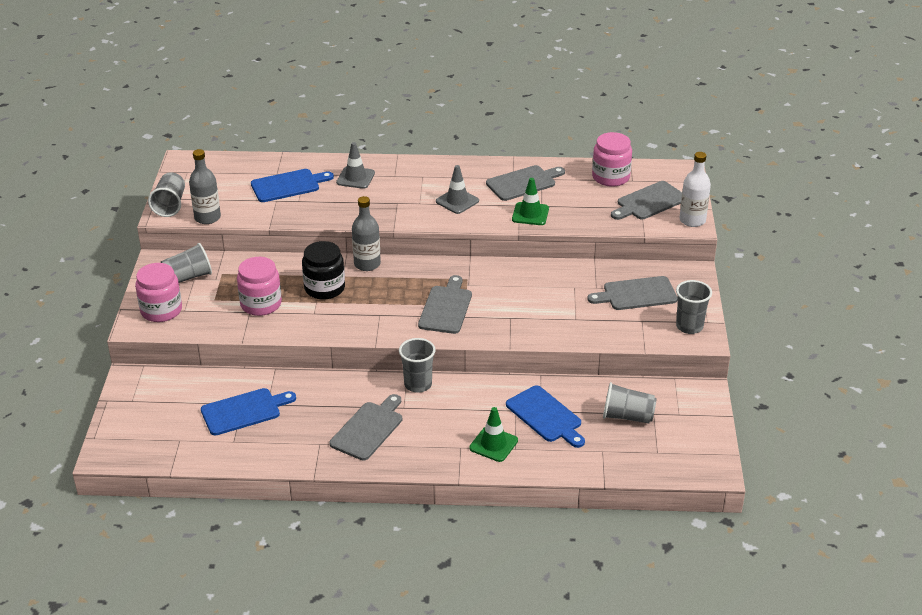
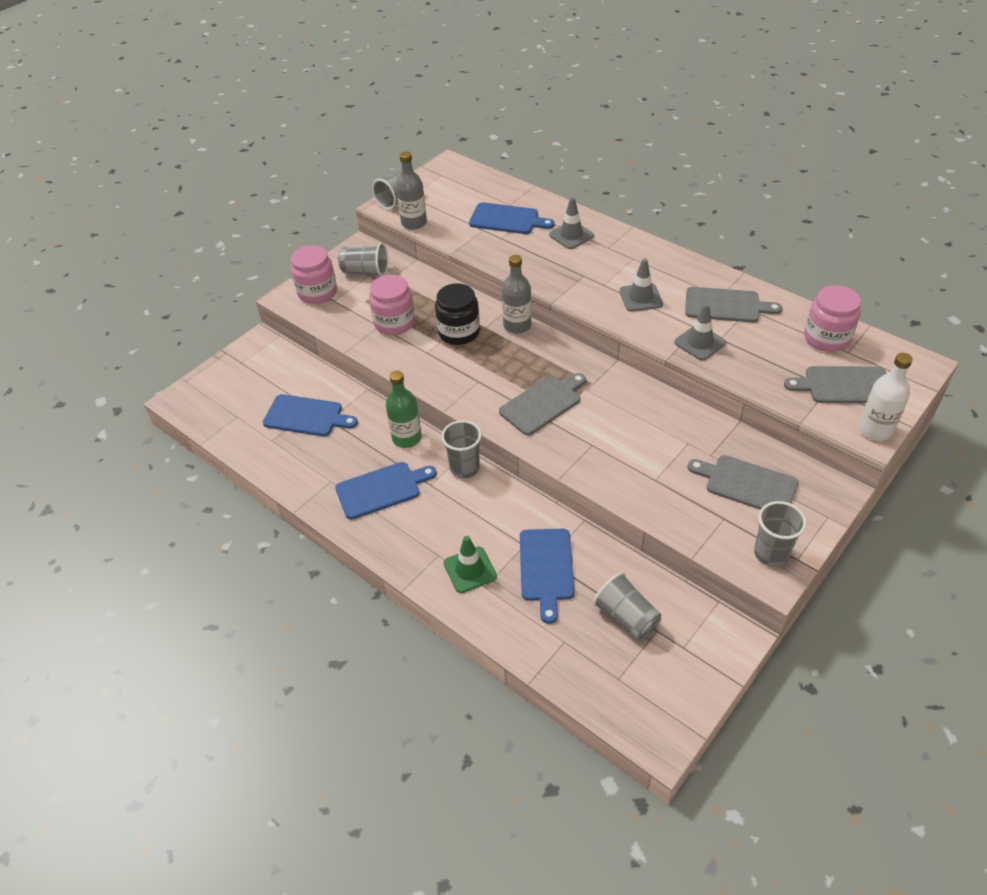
camera: 40 degrees right, 10 degrees up
grey cutting board [330,394,402,461] -> blue cutting board [335,462,437,520]
green traffic cone [512,178,549,225] -> grey traffic cone [674,303,726,360]
none -> green bottle [386,371,422,448]

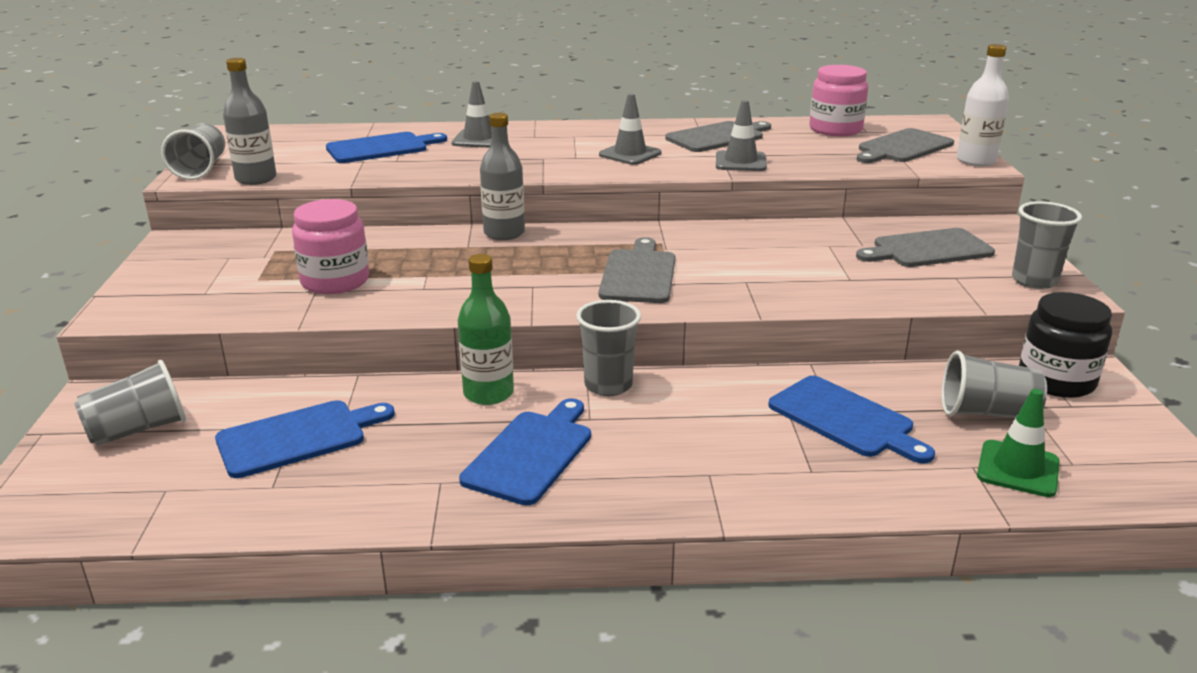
camera: 45 degrees left, 20 degrees down
pink jar [291,245,337,304] -> none
grey cup [338,243,388,276] -> grey cup moved to [74,360,186,446]
black jar [435,283,480,345] -> black jar moved to [1019,292,1112,398]
green traffic cone [444,536,497,593] -> green traffic cone moved to [977,389,1060,497]

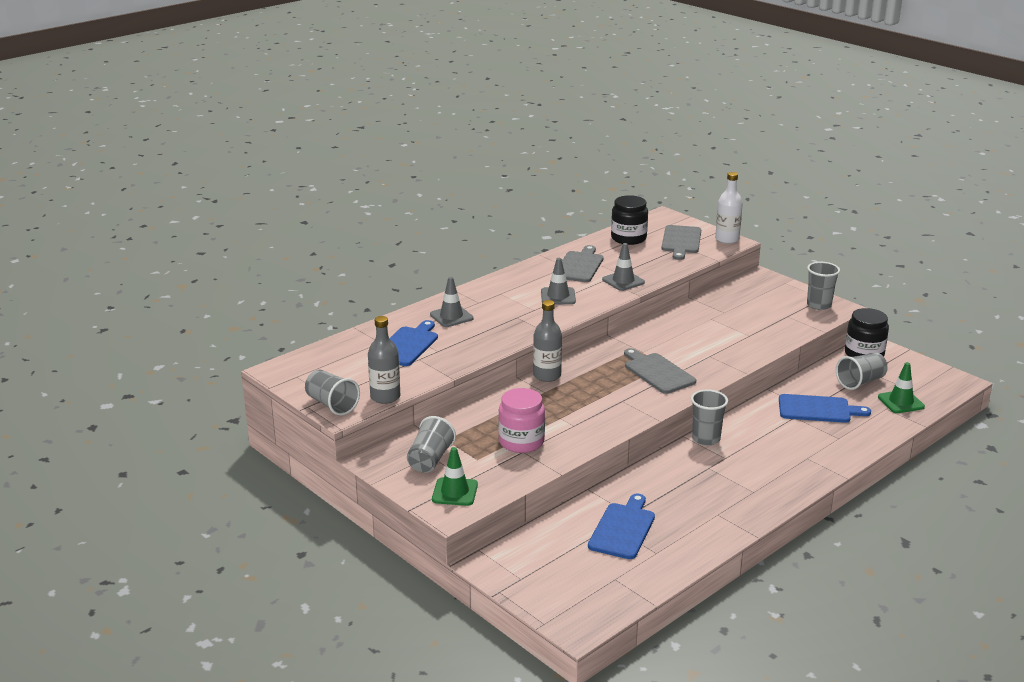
camera: 40 degrees left, 0 degrees up
grey cup [74,360,186,446] -> grey cup moved to [407,416,456,473]
green bottle [458,254,514,405] -> none
blue cutting board [459,398,591,505] -> none
pink jar [809,65,868,136] -> black jar [611,195,648,245]
grey cutting board [856,228,995,267] -> none
none -> green traffic cone [432,447,478,506]

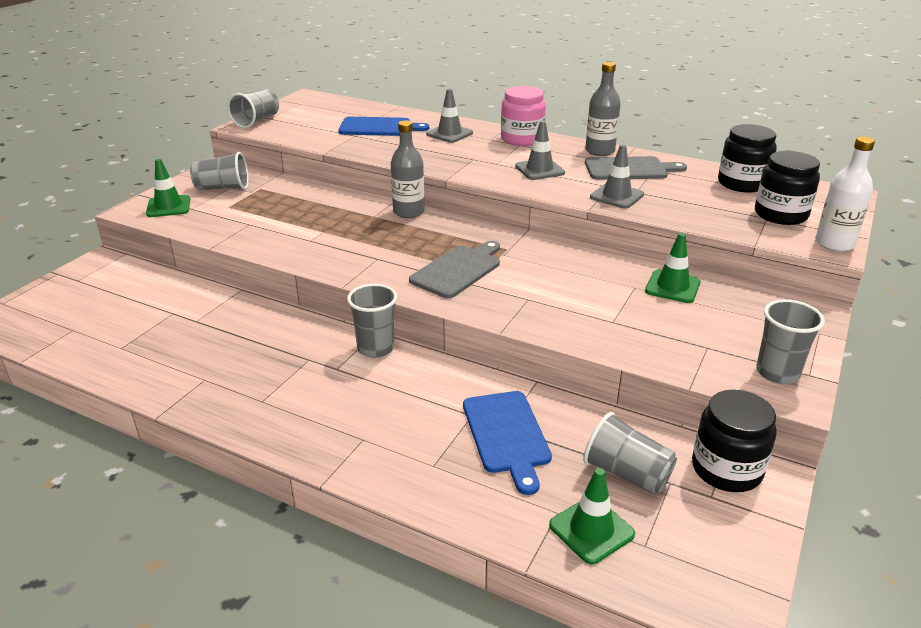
camera: 70 degrees right, 5 degrees up
grey bottle [368,316,400,404] -> grey bottle moved to [585,62,621,156]
pink jar [498,388,545,453] -> pink jar moved to [501,86,546,146]
blue cutting board [588,494,655,559] -> none
grey cutting board [661,225,701,260] -> black jar [755,151,820,225]
none -> green traffic cone [645,233,700,303]

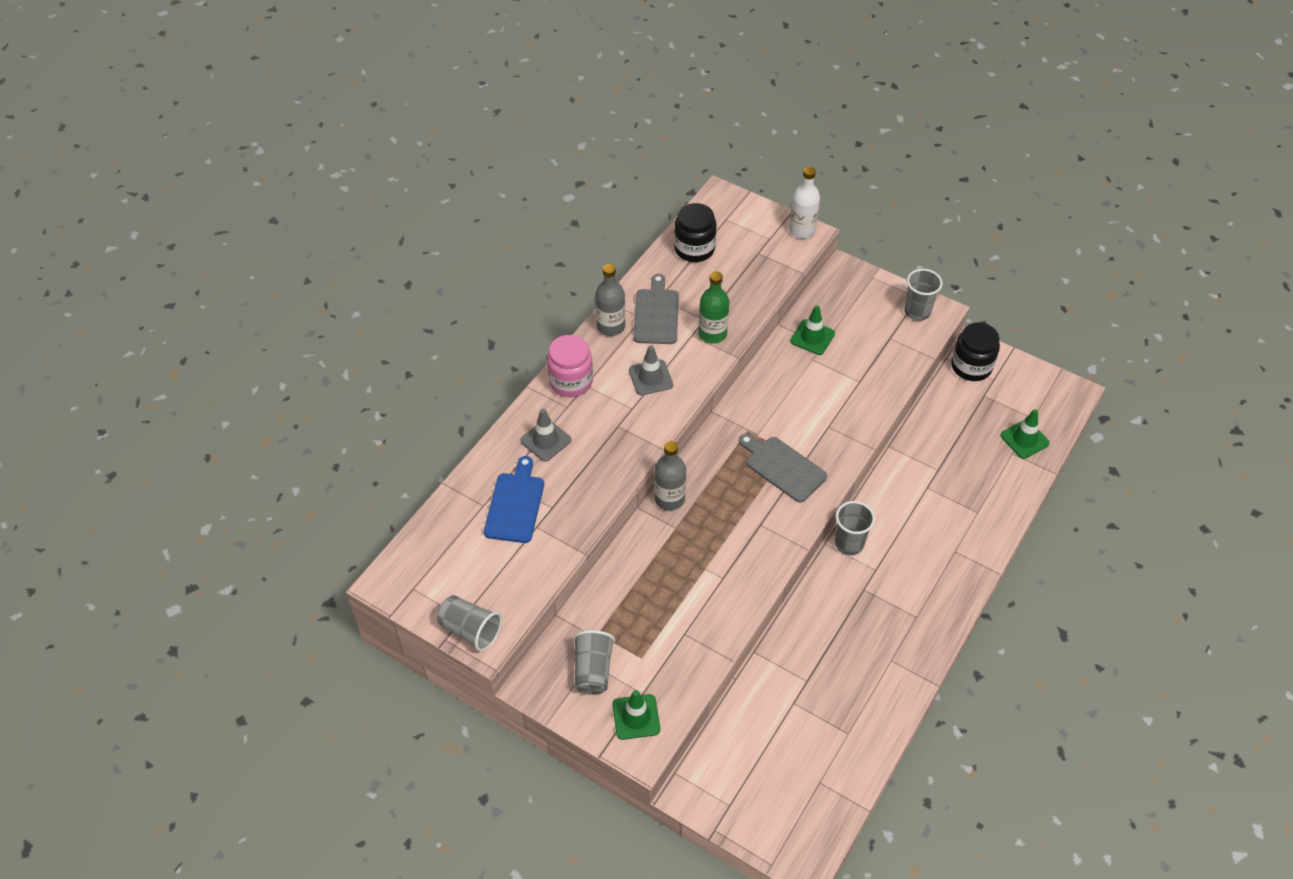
camera: 85 degrees left, 20 degrees up
blue cutting board [463,391,552,495] -> none
grey cup [583,412,677,494] -> none
grey traffic cone [590,144,644,208] -> green bottle [698,271,730,344]
black jar [755,151,820,225] -> none

